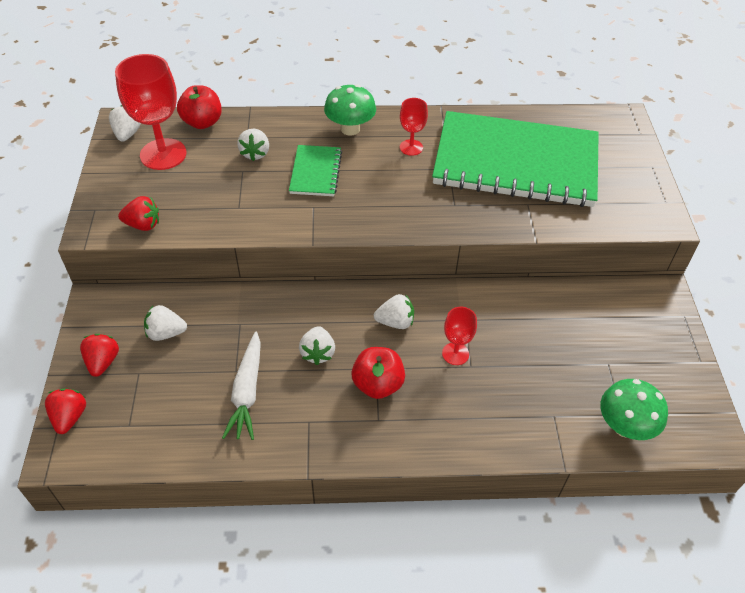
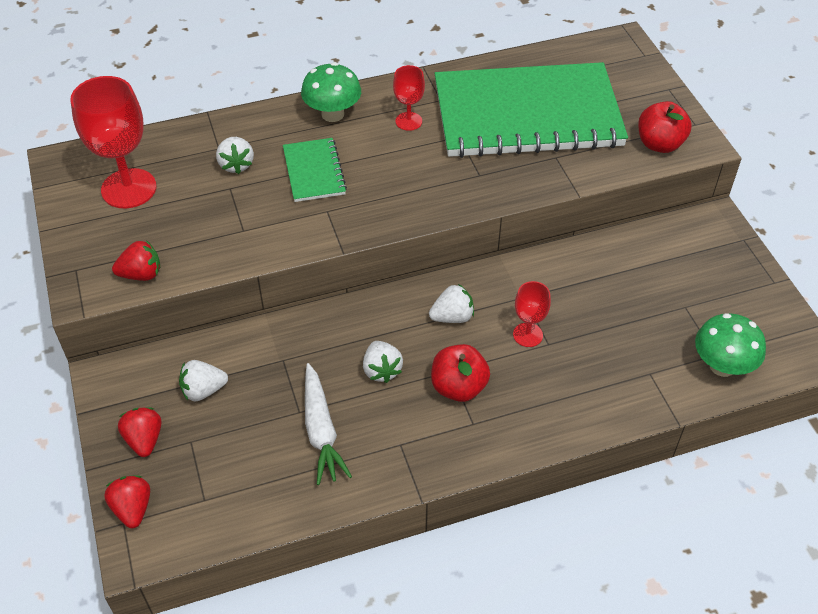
camera: 15 degrees left, 0 degrees up
white strawberry [109,105,141,142] -> none
red apple [177,85,222,129] -> red apple moved to [638,101,692,153]

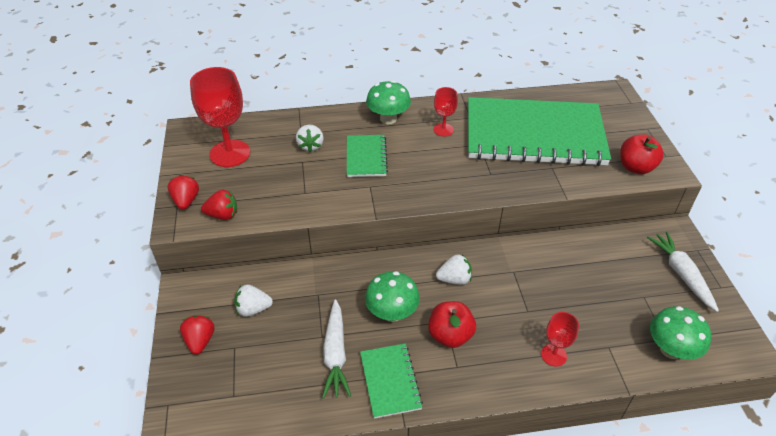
camera: 10 degrees right, 5 degrees down
red strawberry [104,476,150,528] -> red strawberry moved to [168,175,199,210]
white strawberry [363,341,403,383] -> green mushroom [365,271,420,322]
red goblet [513,281,551,347] -> red goblet moved to [541,312,579,367]
none -> green notebook [360,343,423,419]
none -> white carrot [647,232,719,312]

